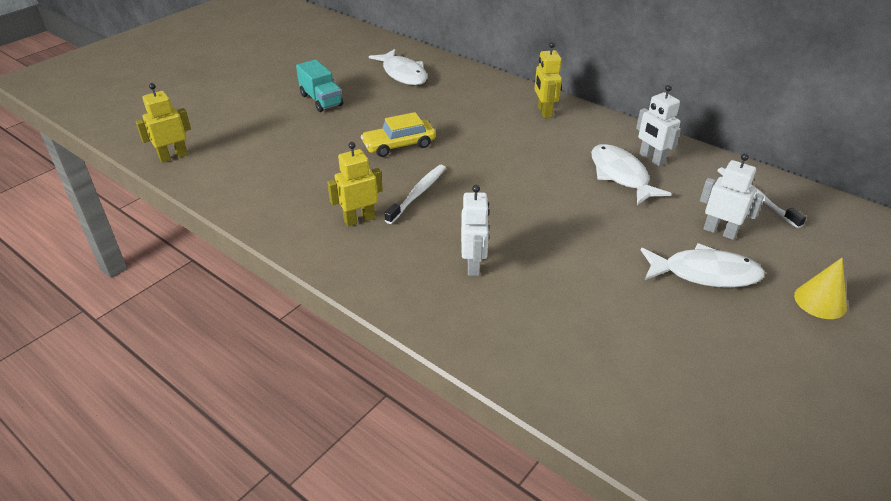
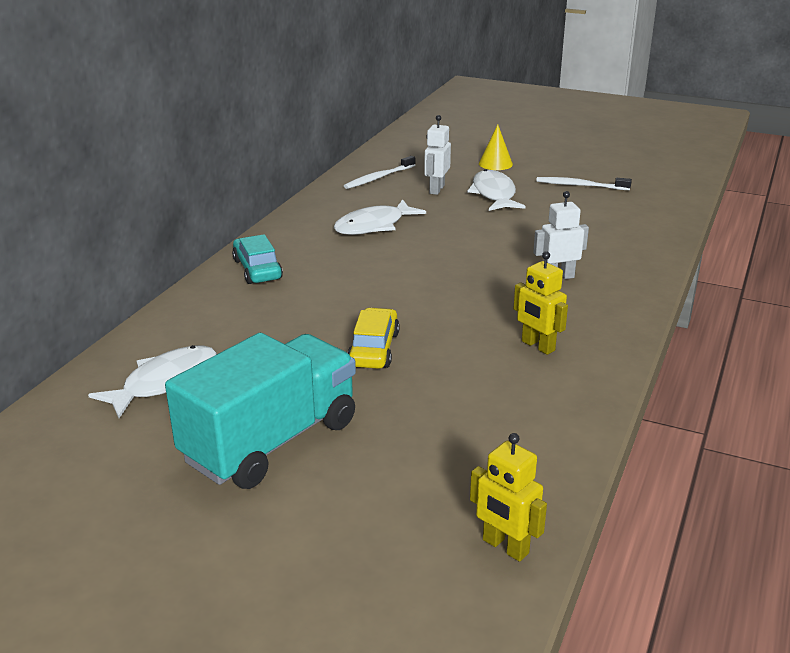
camera: 105 degrees left, 10 degrees down
turquoise truck [296,60,343,112] -> turquoise truck [165,333,356,489], size x1.94
yellow car [361,112,436,157] -> yellow car turned 135 degrees counterclockwise [348,308,400,369]
white toothbrush [385,165,446,224] -> white toothbrush moved to [536,177,632,190]
yellow robot [535,42,562,118] -> turquoise car [232,234,283,284]
white robot [636,85,681,166] -> none

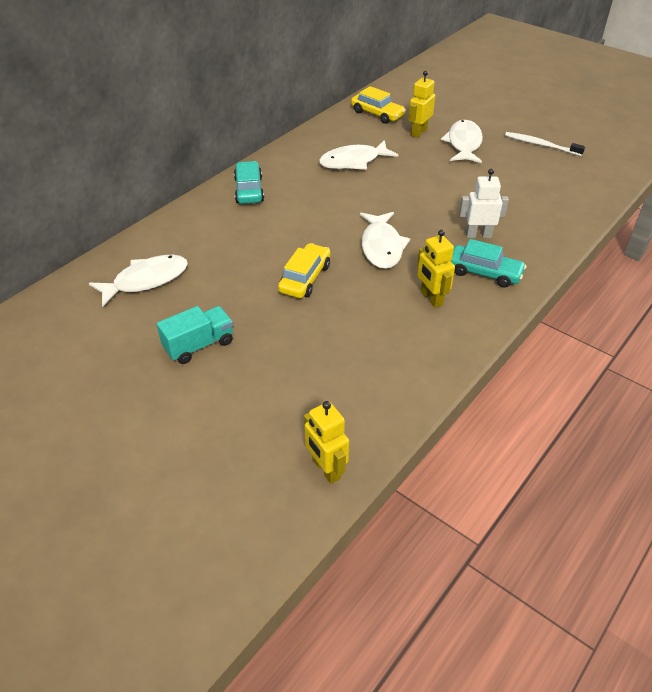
camera: 15 degrees right, 15 degrees up
turquoise truck [165,333,356,489] -> turquoise truck [157,306,233,364], size x0.52
white toothbrush [344,156,415,189] -> yellow car [351,86,406,124]
white robot [424,115,451,195] -> yellow robot [408,71,435,138]
yellow cone [479,125,513,170] -> none
none -> white fish [360,212,410,269]
none -> turquoise car [451,239,526,288]

